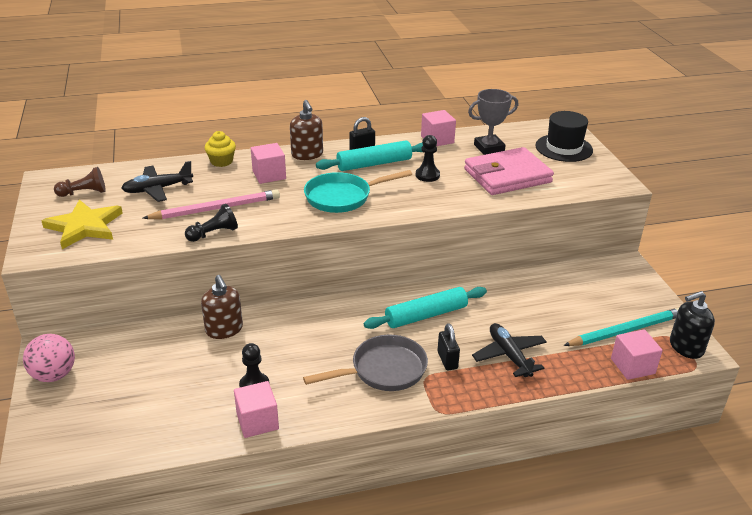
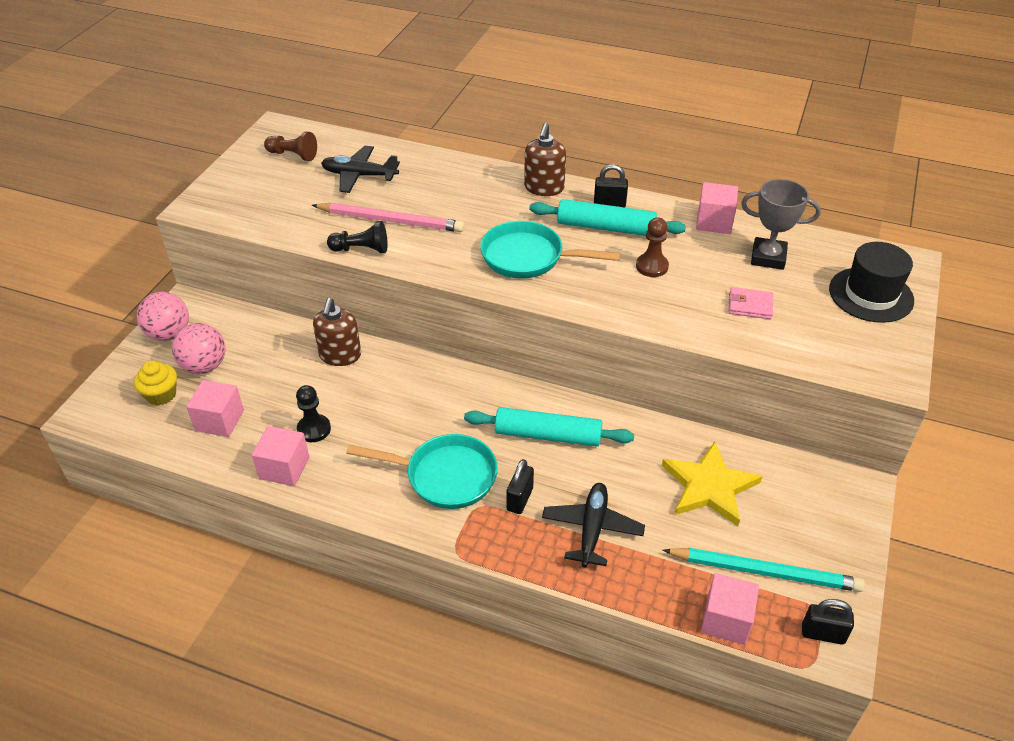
camera: 35 degrees right, 10 degrees up
yellow star [42,200,123,249] -> yellow star moved to [662,441,762,526]
yellow cupcake [205,131,236,167] -> yellow cupcake moved to [134,361,177,405]
pink cube [251,143,286,184] -> pink cube moved to [186,380,244,437]
grey pan [303,335,428,391] -> turquoise pan [346,434,498,509]
black pawn [416,135,440,182] -> brown pawn [636,217,669,277]
pink wallet [464,147,554,195] -> pink wallet [729,287,773,319], size x0.44
black soap dispenser [670,291,715,359] -> black padlock [802,599,854,645]
none -> pink ball [172,323,226,374]

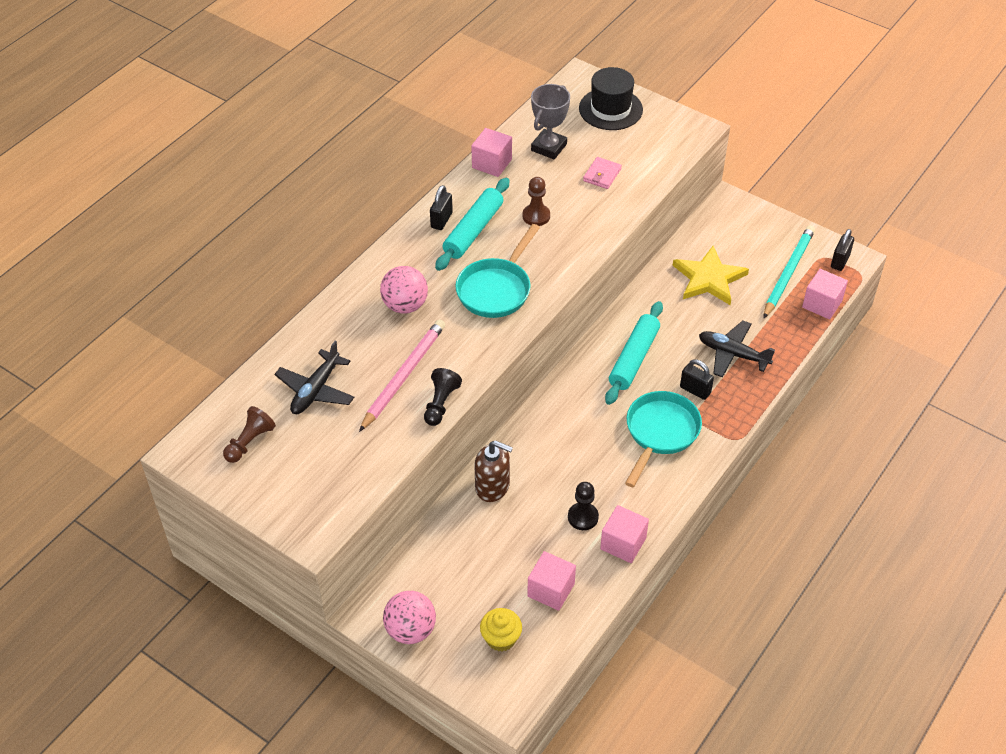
camera: 75 degrees left, 5 degrees up
pink ball [172,323,226,374] -> pink ball moved to [380,266,428,314]
brown soap dispenser [524,123,566,196] -> none

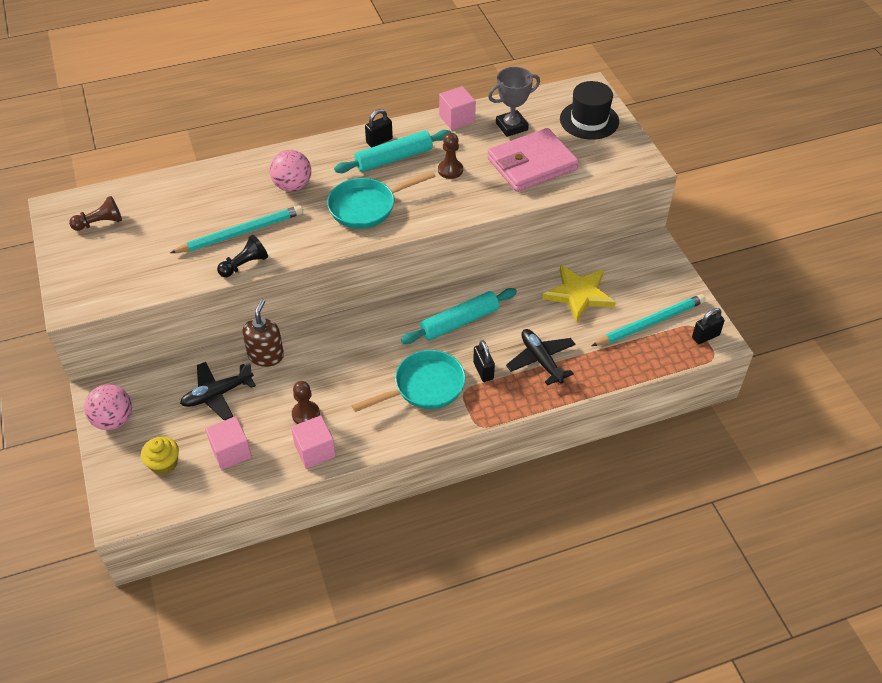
camera: 35 degrees right, 0 degrees up
black plane [275,341,354,414] -> black plane moved to [180,362,256,421]
pink pencil [359,319,445,432] -> turquoise pencil [170,205,303,253]
brown soap dispenser [474,440,513,502] -> brown soap dispenser turned 135 degrees counterclockwise [242,299,284,367]
black pawn [568,482,599,530] -> brown pawn [292,381,320,424]
pink wallet [583,157,622,189] -> pink wallet [487,128,579,192], size x2.30
pink cube [802,269,848,319] -> none

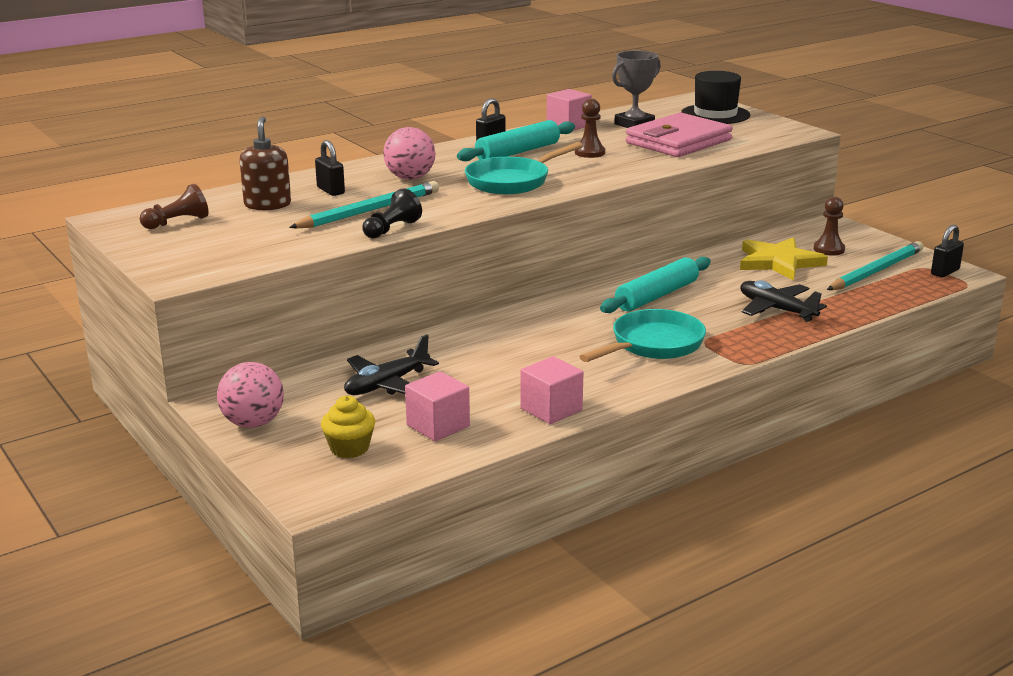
camera: 15 degrees left, 25 degrees down
brown soap dispenser [242,299,284,367] -> brown soap dispenser moved to [239,117,291,210]
brown pawn [292,381,320,424] -> brown pawn moved to [813,197,845,255]
black padlock [473,340,495,382] -> black padlock moved to [315,140,345,196]

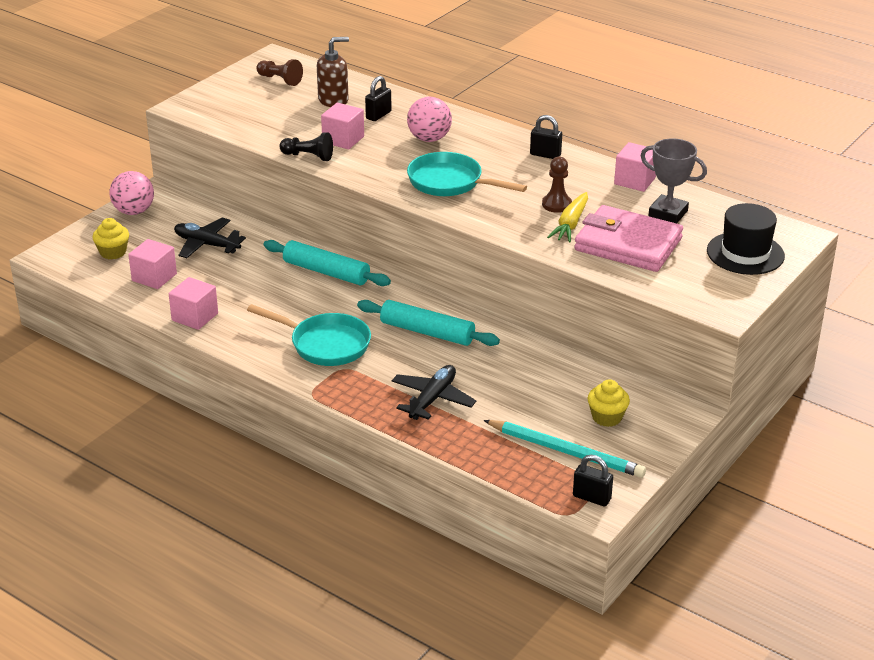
camera: 70 degrees right, 10 degrees up
turquoise pencil [289,181,439,228] -> pink cube [321,103,364,149]
turquoise rolling pin [457,120,575,161] -> turquoise rolling pin moved to [263,240,391,286]
yellow star [740,237,828,281] -> none
brown pawn [813,197,845,255] -> yellow cupcake [587,379,630,427]
none -> yellow carrot [547,192,588,242]

